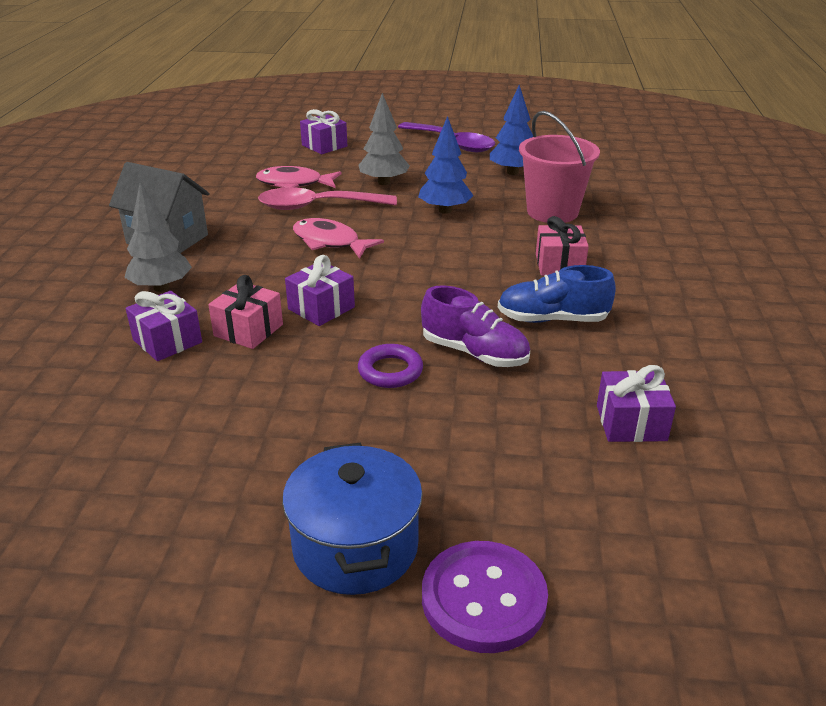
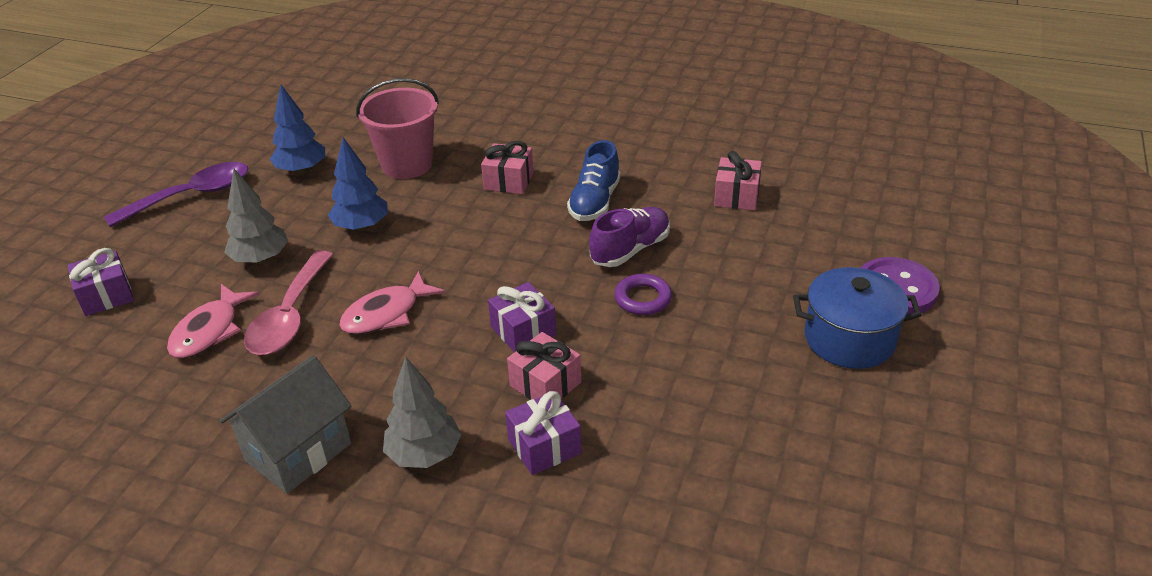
camera: 75 degrees left, 5 degrees up
purple gift [597,365,676,442] -> pink gift [714,151,762,210]

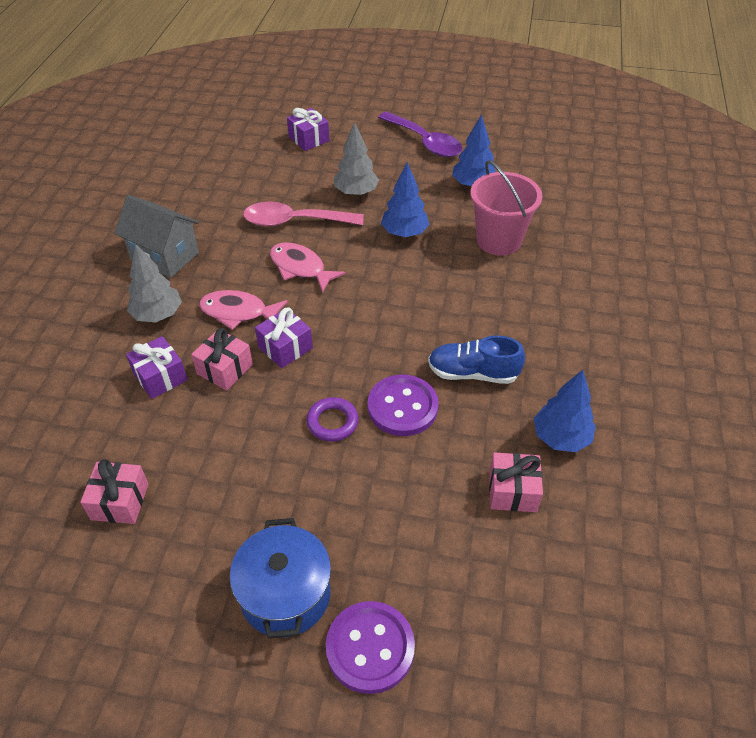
camera: 80 degrees right, 10 degrees up
pink fish [167,284,260,359] -> pink fish moved to [199,290,288,330]
pink gift [481,141,534,194] -> pink gift moved to [80,459,148,524]
purple shoe [589,207,670,267] -> purple button [368,375,438,436]
none -> blue tree [534,370,596,452]

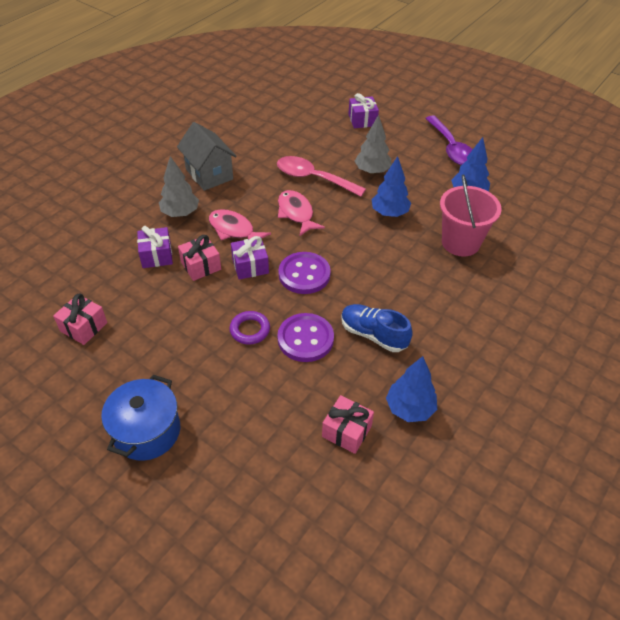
camera: 25 degrees right, 0 degrees up
purple button [326,601,415,694] -> purple button moved to [279,252,331,294]

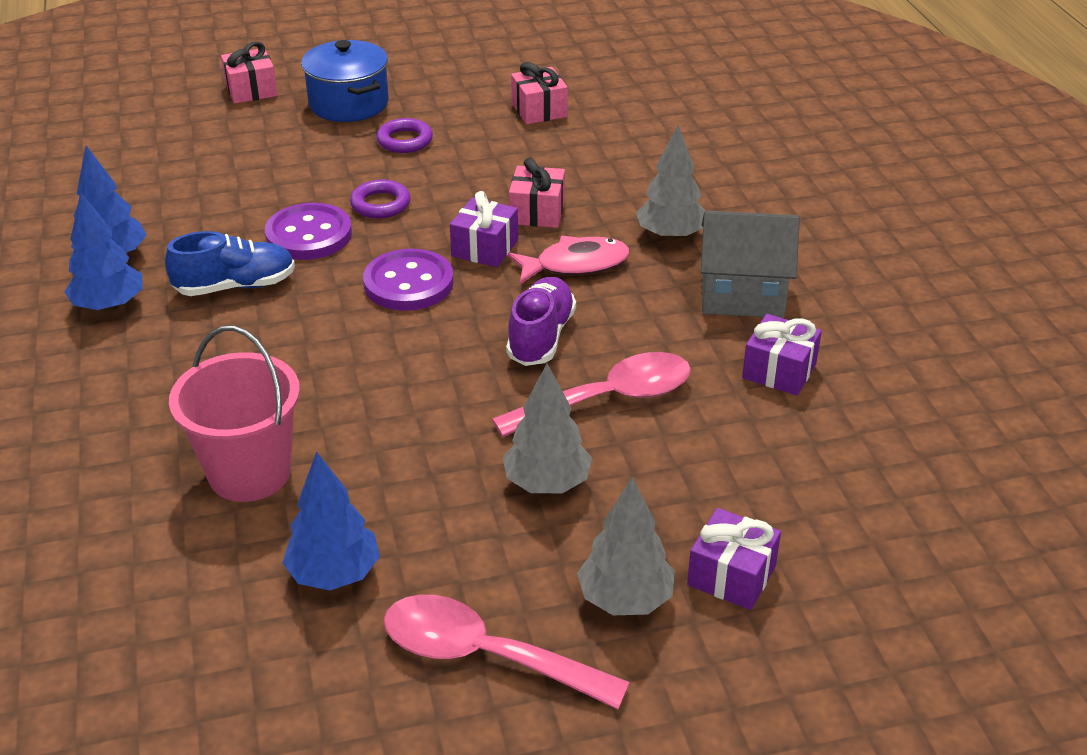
camera: 130 degrees right, 10 degrees down
purple gift [137,226,173,268] -> purple gift moved to [742,314,822,395]
pink fish [278,190,325,236] -> purple shoe [506,277,576,366]
pink gift [322,395,374,454] -> pink gift moved to [221,42,278,104]
blue tree [371,156,411,217] -> blue tree moved to [65,192,143,312]
purple spoon [425,115,473,165] -> pink spoon [384,595,630,709]
none -> purple ring [376,118,433,153]
none -> grey tree [577,477,675,615]

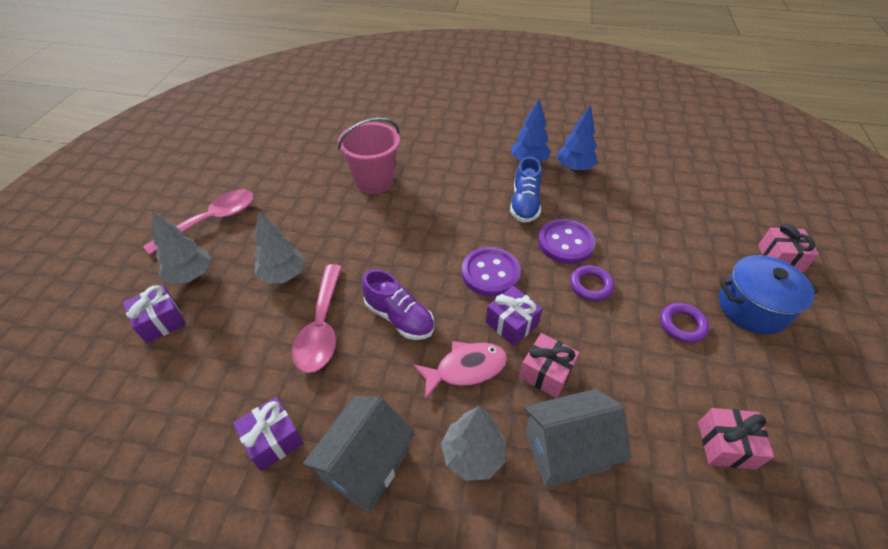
camera: 115 degrees right, 10 degrees up
blue tree [283,452,380,590] -> none
pink fish [508,236,630,284] -> pink fish turned 120 degrees counterclockwise [413,341,507,400]
none -> grey house [524,389,631,487]

